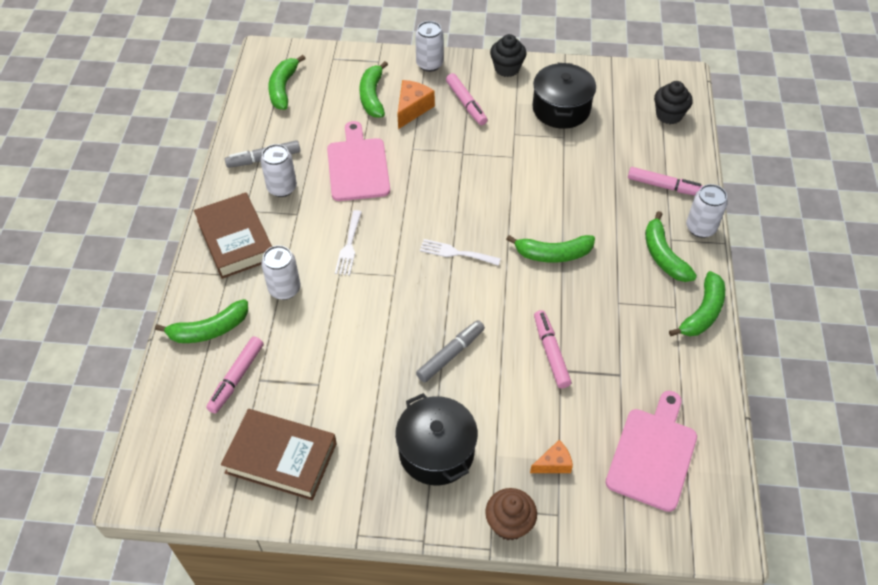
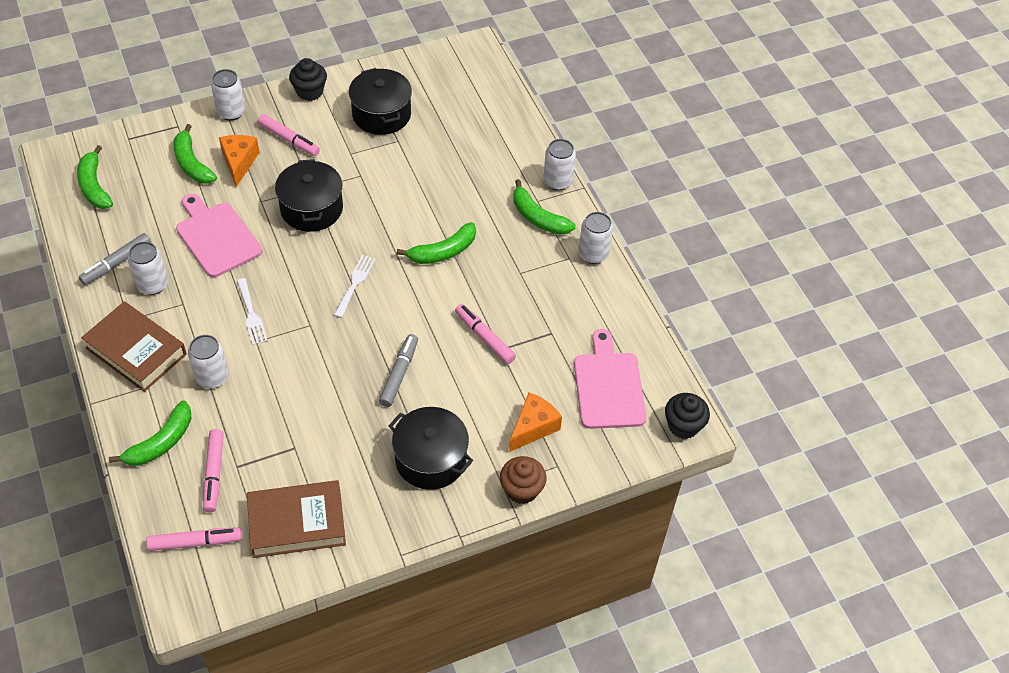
camera: 30 degrees left, 0 degrees up
white fork [420,239,501,266] -> white fork turned 120 degrees clockwise [334,255,376,318]
orange cheese [530,440,573,473] -> orange cheese [509,392,562,452], size x1.55
pink marker [628,167,703,196] -> pink marker moved to [146,528,242,551]
black cupcake [654,81,693,124] -> black cupcake moved to [665,393,710,439]
green banana [669,271,725,336] -> white can [579,212,613,264]
none -> black pot [275,159,343,232]

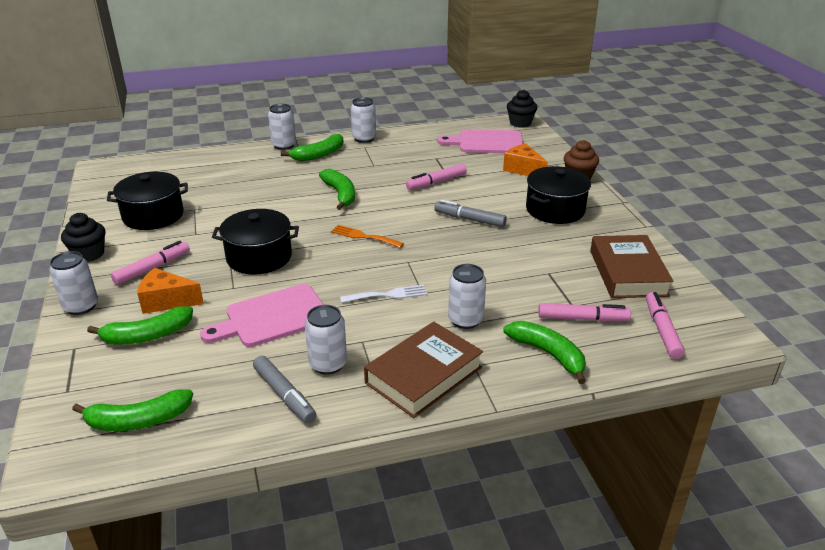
camera: 80 degrees left, 20 degrees down
white fork [334,255,376,318] -> orange fork [331,225,404,248]

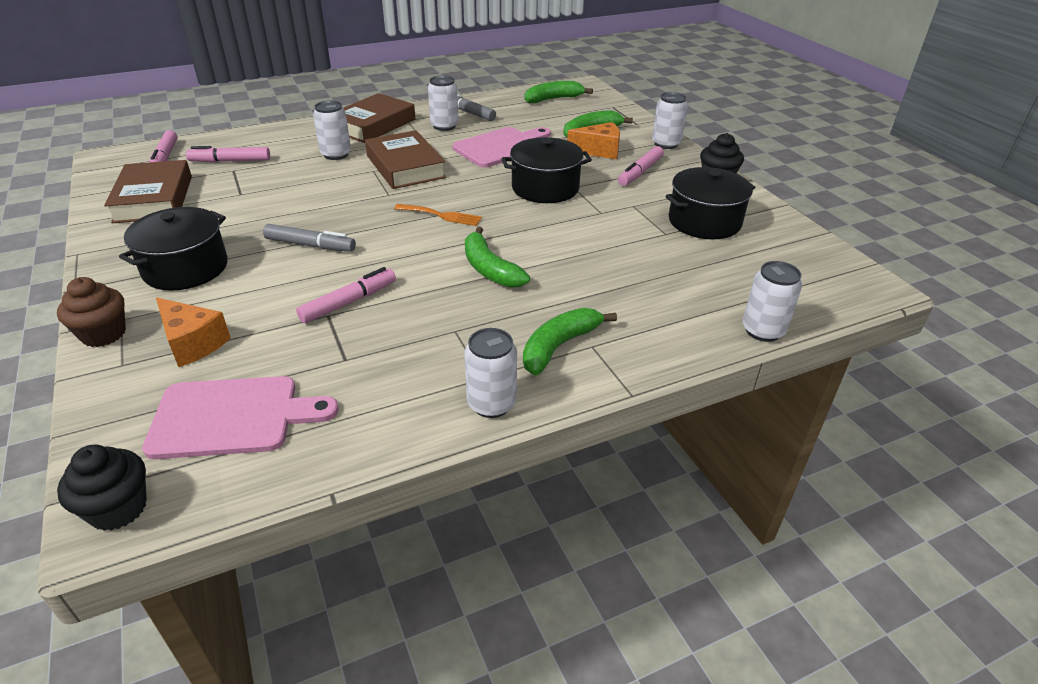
camera: 170 degrees right, 5 degrees up
white can [268,104,296,150] -> white can moved to [743,261,802,342]
white fork [340,285,427,303] -> brown book [365,130,446,189]
green banana [503,321,586,384] -> none

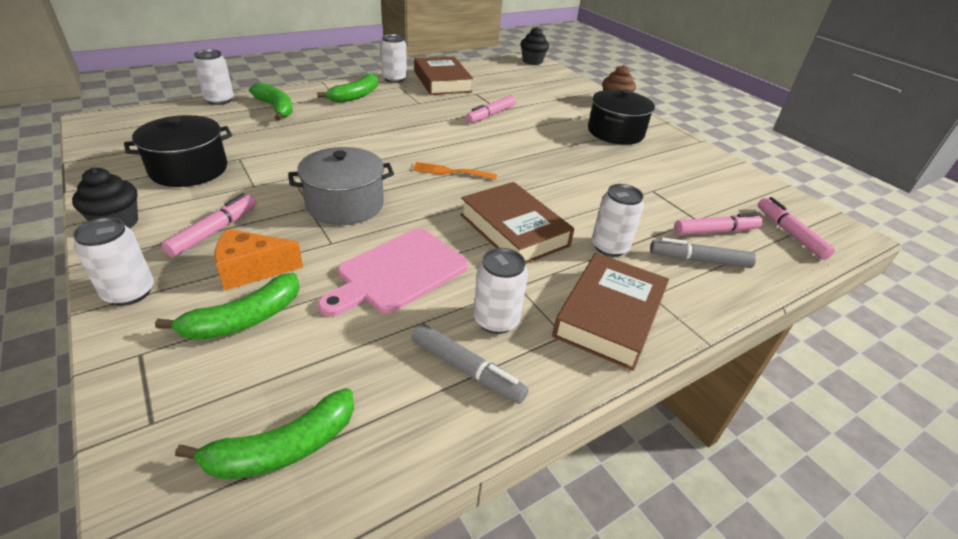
camera: 170 degrees right, 0 degrees up
brown book [104,160,192,223] -> brown book moved to [414,57,473,95]
pink cutting board [142,376,339,459] -> none
orange cheese [156,297,231,367] -> none
grey marker [263,224,356,252] -> grey marker moved to [650,238,756,268]
green banana [465,227,530,288] -> green banana moved to [249,83,293,120]
black pot [502,137,592,203] -> grey pot [288,147,394,225]

